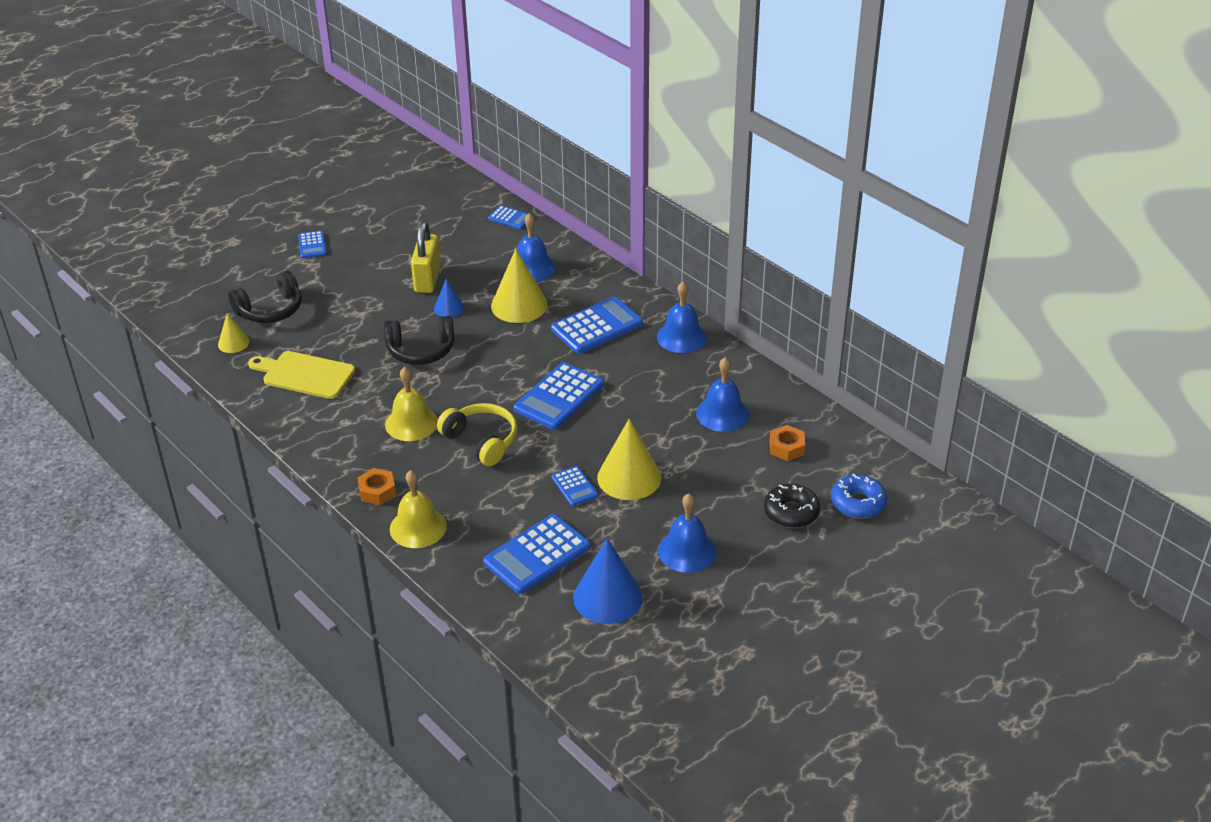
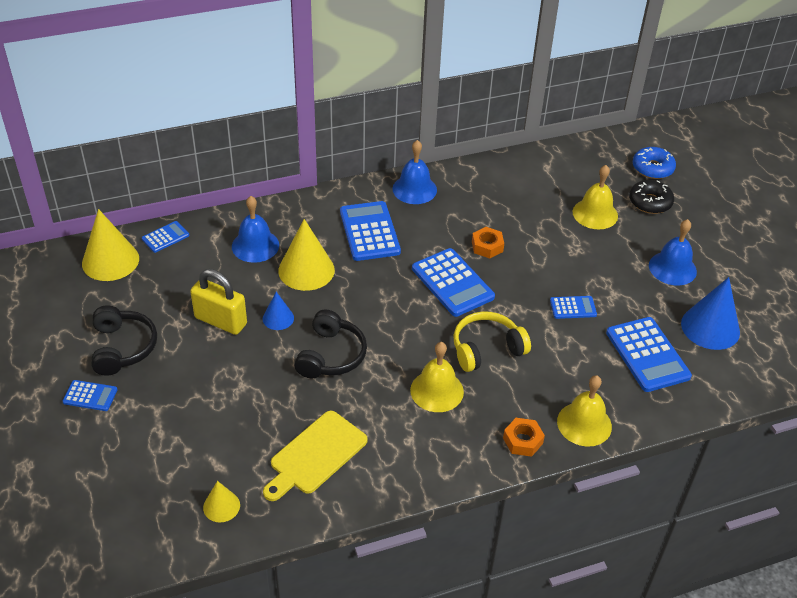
camera: 70 degrees left, 5 degrees up
black headphones [228,271,302,323] -> black headphones moved to [91,305,157,376]
yellow cone [597,419,661,500] -> yellow cone moved to [82,209,139,281]
blue bell [696,357,749,432] -> none
orange nut [770,425,805,461] -> orange nut moved to [472,227,504,259]
none -> yellow bell [573,165,618,229]

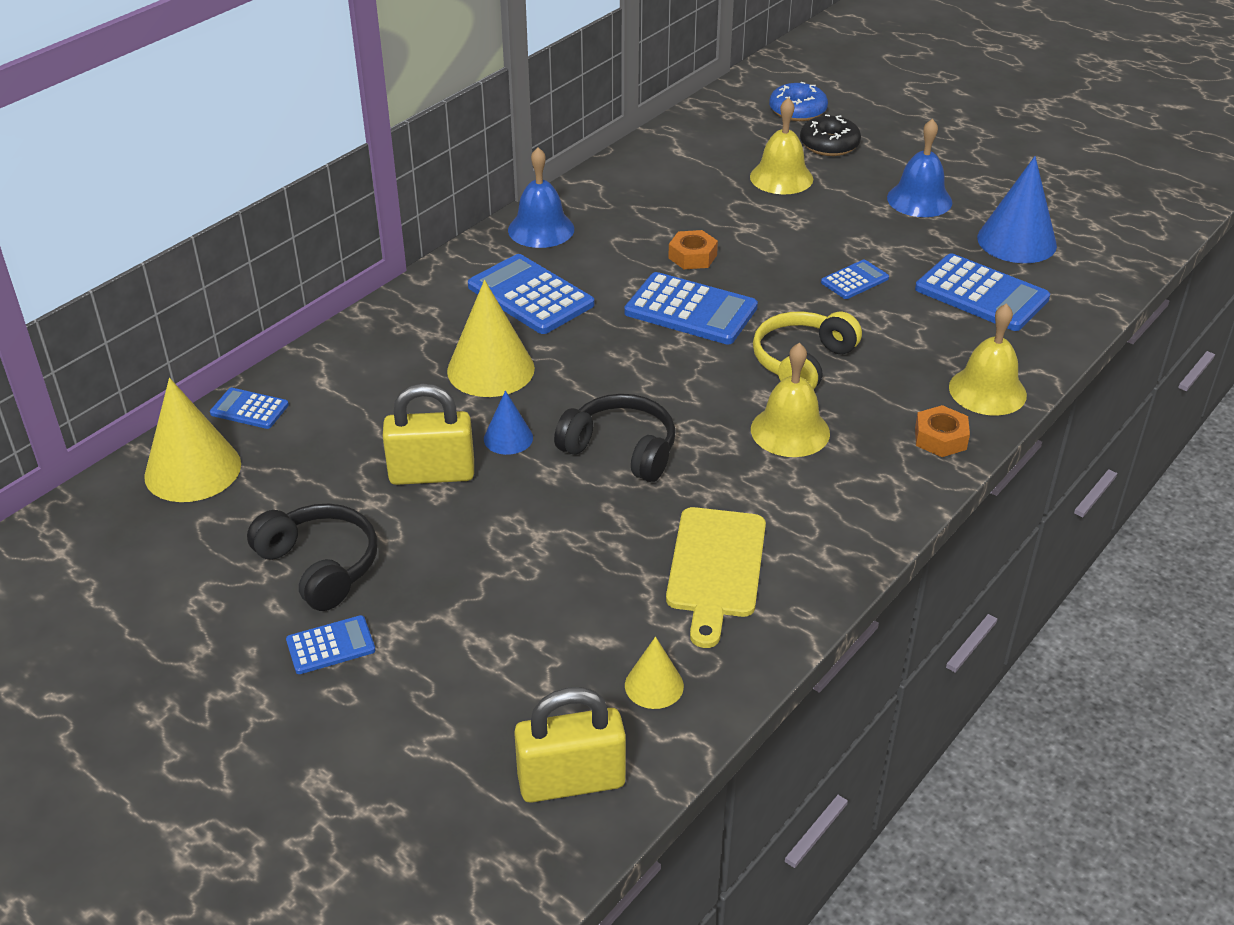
camera: 30 degrees left, 5 degrees down
blue calculator [142,221,189,253] -> blue calculator turned 90 degrees counterclockwise [210,388,289,429]
blue bell [232,196,279,263] -> none
black headphones [294,309,367,378] -> black headphones turned 45 degrees counterclockwise [554,394,675,482]
none -> yellow padlock [514,687,626,803]

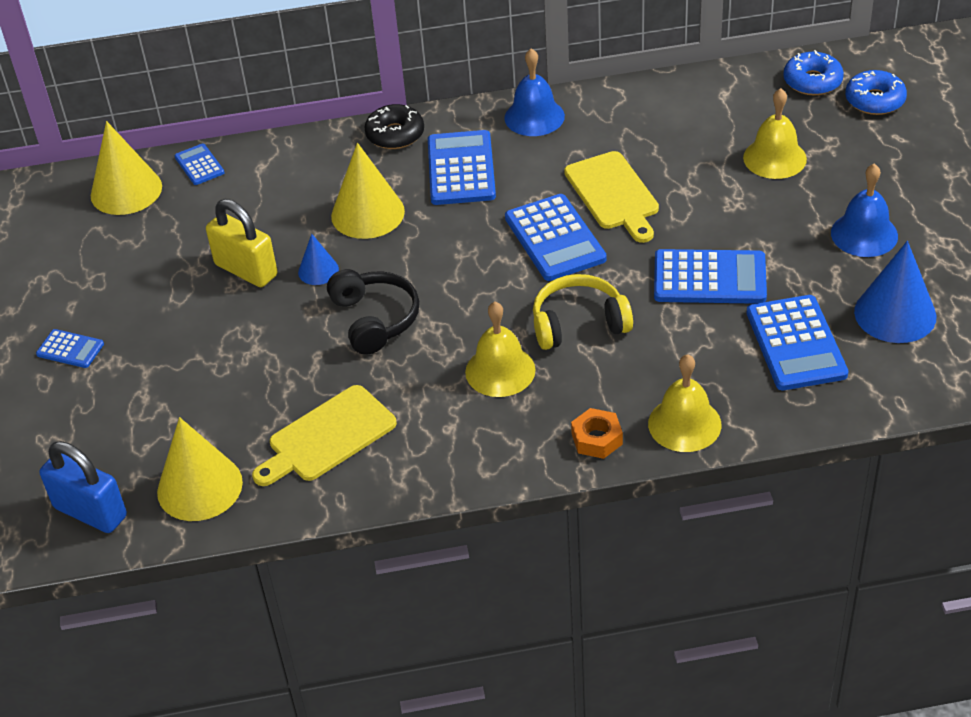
camera: 45 degrees right, 5 degrees up
black headphones [247,504,378,611] -> none
yellow padlock [514,687,626,803] -> blue padlock [40,441,127,533]
yellow cone [625,637,684,709] -> yellow cone [157,417,243,521], size x1.87
orange nut [668,230,718,269] -> yellow cutting board [564,151,659,243]
black donut [800,114,861,156] -> black donut moved to [364,104,424,149]
blue calculator [821,260,889,299] -> blue calculator [654,249,767,304], size x1.89
none -> blue donut [783,50,844,95]

